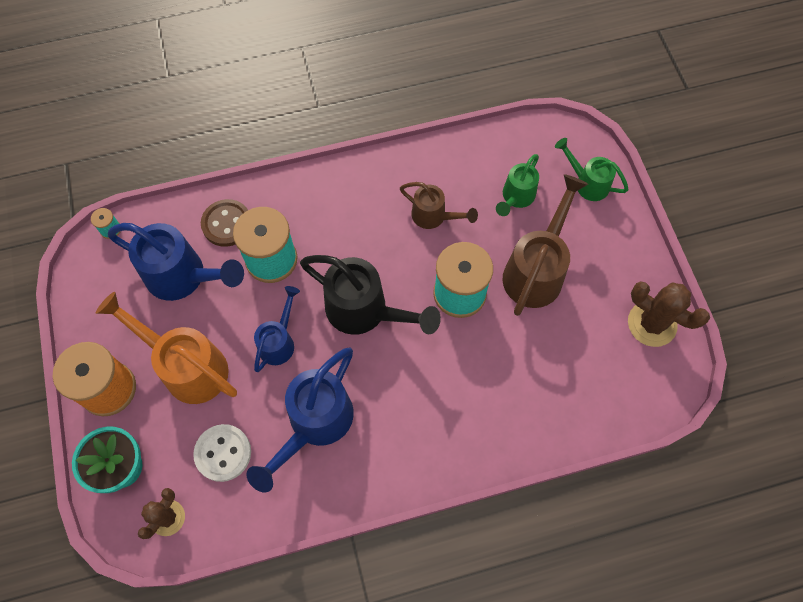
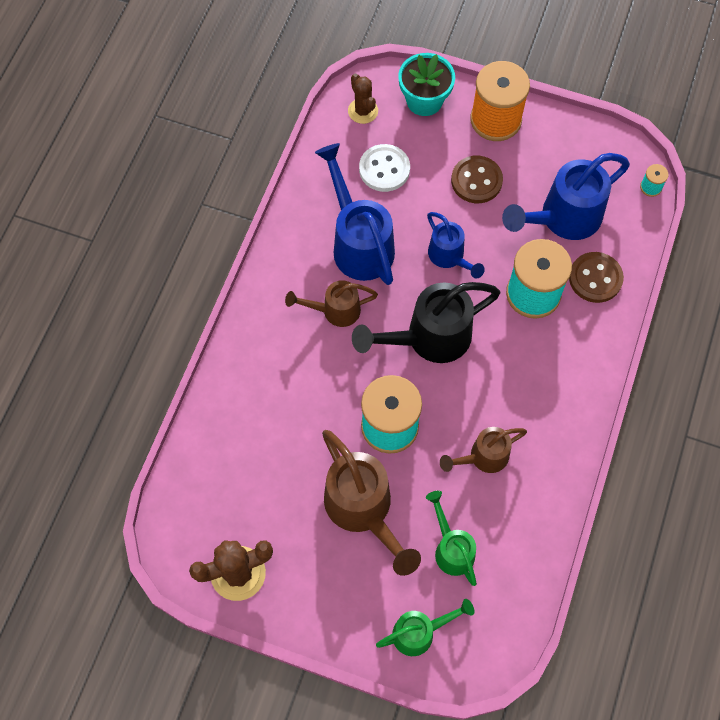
camera: 125 degrees right, 0 degrees up
orange watering can [96,292,237,404] -> brown button [451,156,503,203]
none -> brown watering can [285,280,378,327]

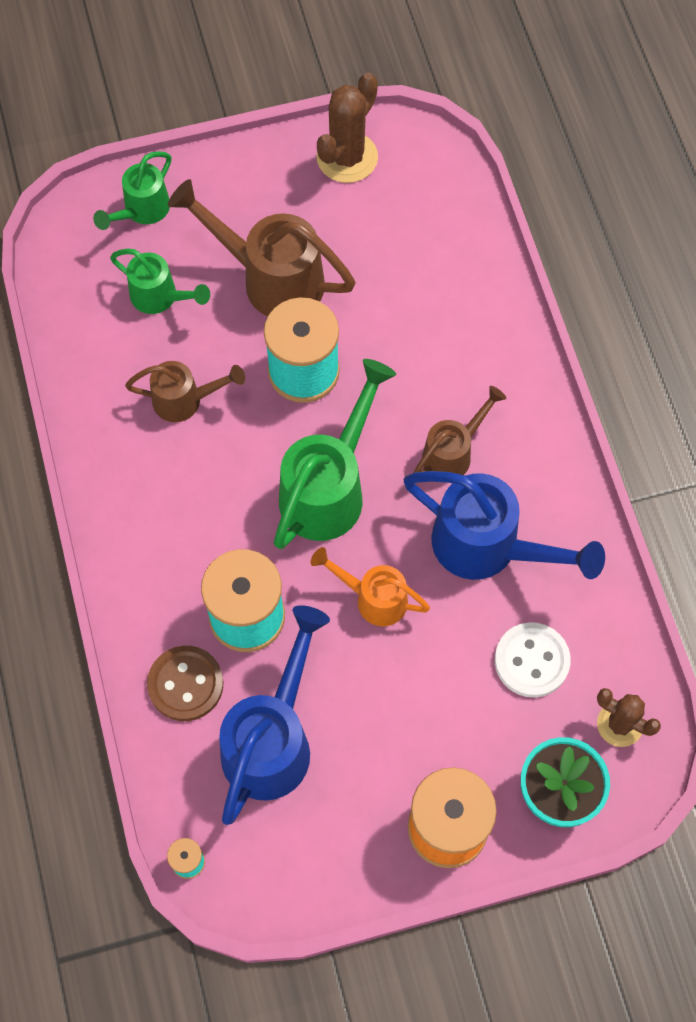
camera: 145 degrees right, 0 degrees up
black watering can [352,282,500,363] -> green watering can [274,359,396,549]
blue watering can [427,212,485,278] -> orange watering can [311,547,430,626]
brown watering can [440,427,527,473] -> brown watering can turned 60 degrees clockwise [125,361,245,422]
brown button [451,156,503,203] -> none

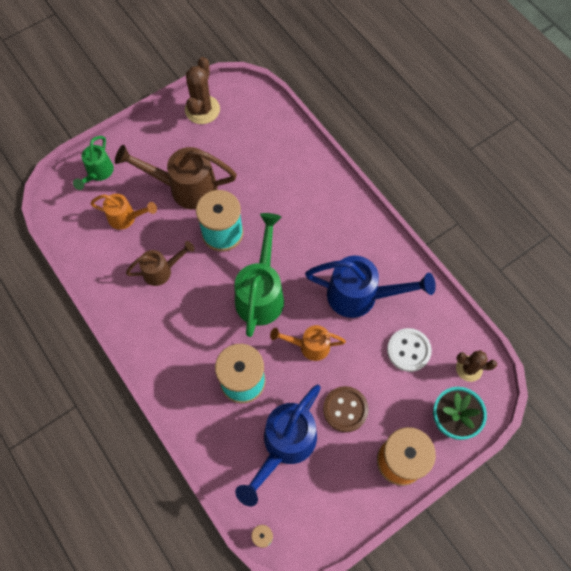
camera: 20 degrees left, 0 degrees up
green watering can [110,248,210,314] -> orange watering can [90,194,157,230]
brown button [147,646,224,721] -> brown button moved to [323,386,369,432]
blue watering can [219,605,330,825] -> blue watering can turned 150 degrees counterclockwise [235,385,321,506]
brown watering can [413,386,506,475] -> none

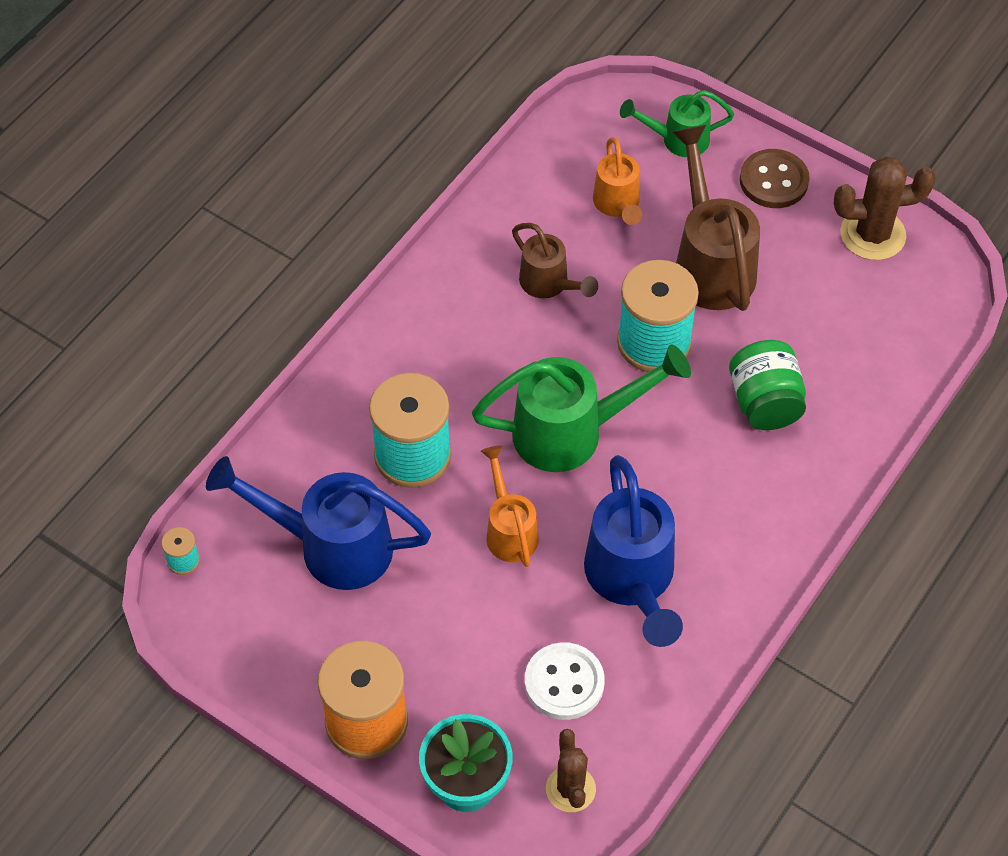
camera: 70 degrees right, 10 degrees down
brown button [323,386,369,432] -> brown button moved to [740,149,810,208]
none -> green jar [729,340,806,430]

